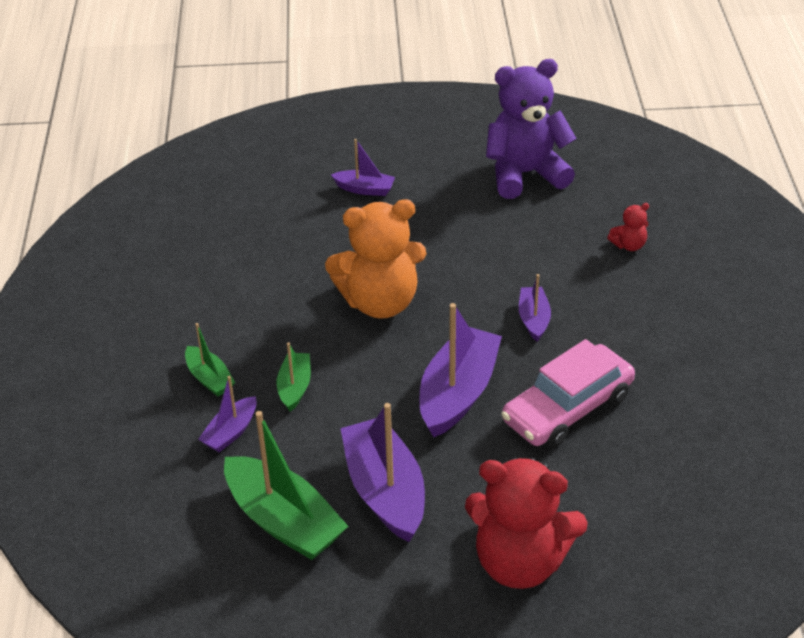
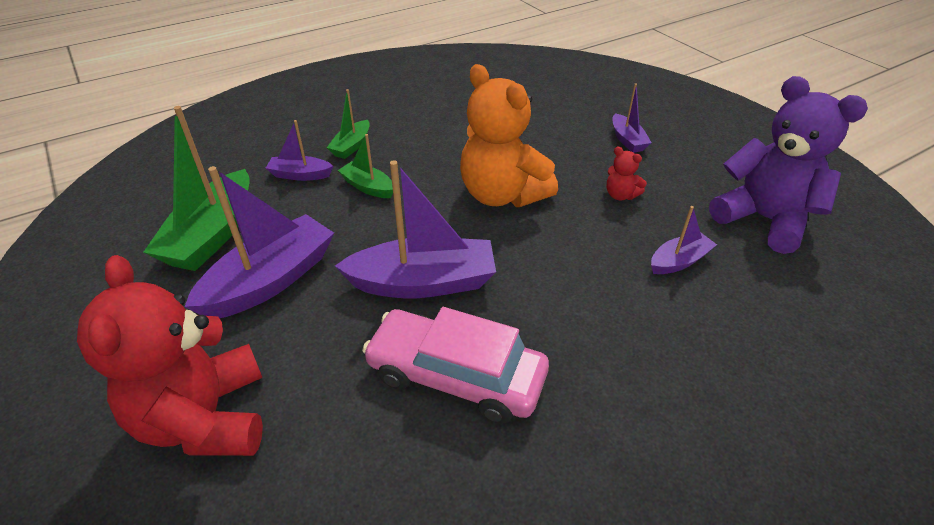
camera: 60 degrees right, 0 degrees up
green boat [276,342,311,412] -> green boat turned 120 degrees counterclockwise [338,134,393,198]
purple boat [519,274,551,341] -> purple boat moved to [651,206,717,274]
red teddy bear [607,203,649,251] -> red teddy bear moved to [607,147,647,201]

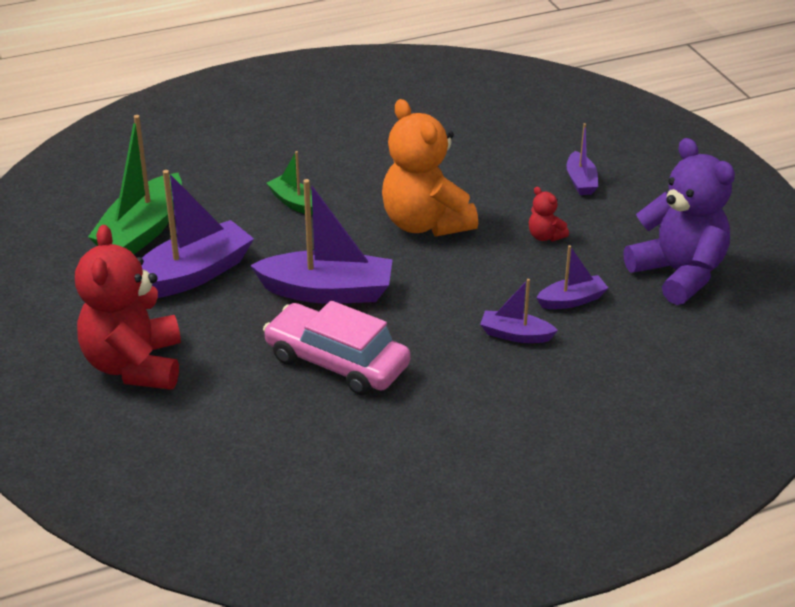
camera: 10 degrees right, 5 degrees down
purple boat [266,120,333,181] -> purple boat moved to [480,279,558,343]
green boat [327,89,370,159] -> none

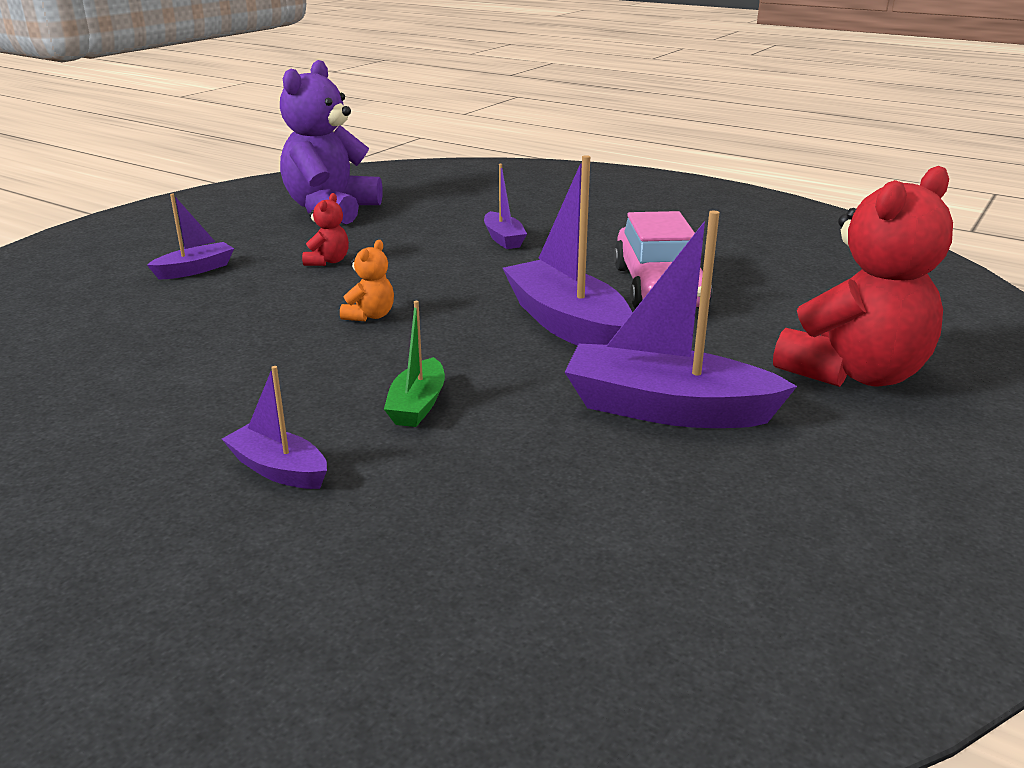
camera: 125 degrees left, 10 degrees down
green boat [88,115,182,254] -> none
orange teddy bear [382,99,478,236] -> orange teddy bear [340,240,394,321], size x0.42
purple boat [536,245,608,309] -> purple boat moved to [222,366,327,489]

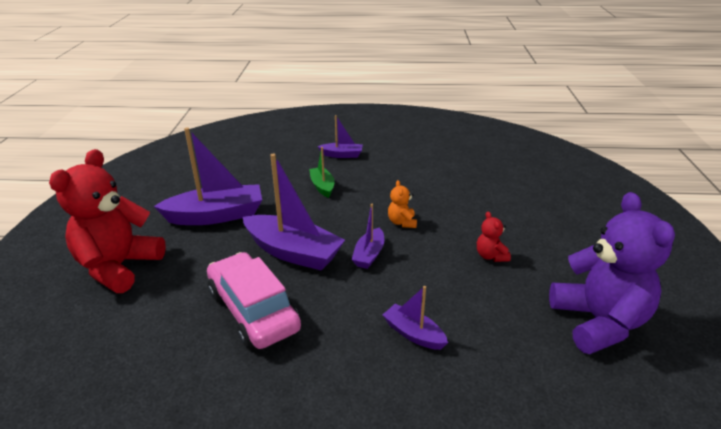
camera: 150 degrees right, 5 degrees up
purple boat [147,194,234,279] -> purple boat moved to [352,204,384,269]

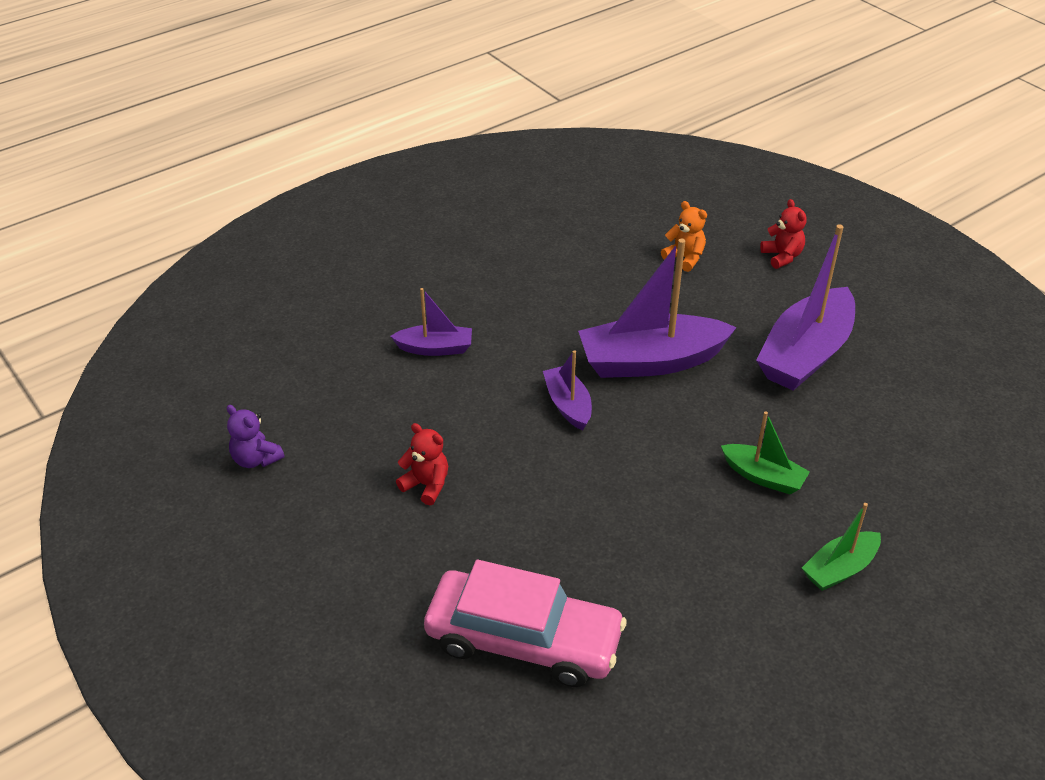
camera: 140 degrees right, 10 degrees up
red teddy bear [49,149,166,293] -> red teddy bear [760,199,807,269], size x0.42
pink car [207,252,301,349] -> pink car moved to [424,560,627,687]
purple boat [317,115,363,158] -> green boat [802,503,881,591]
orange teddy bear [388,180,417,228] -> orange teddy bear moved to [661,201,707,272]
purple teddy bear [549,192,675,354] -> purple teddy bear [227,405,284,468], size x0.42

